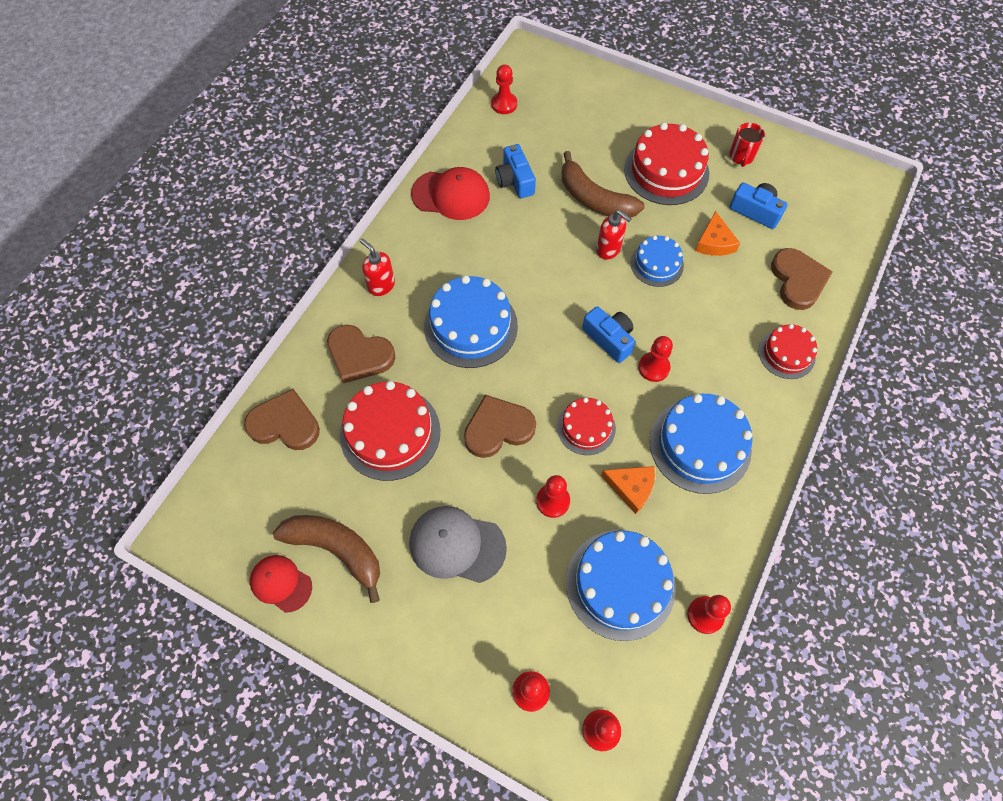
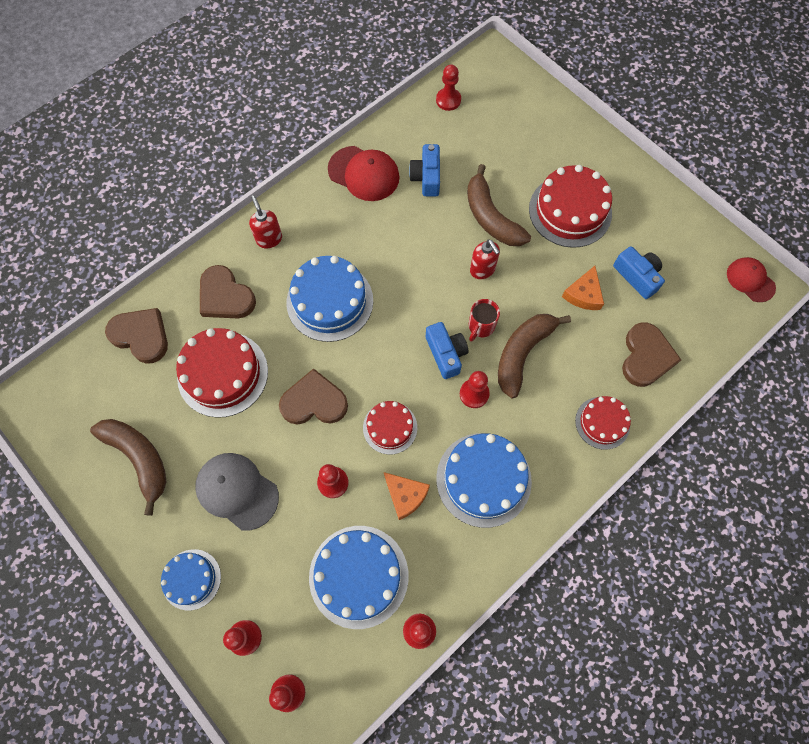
camera: 20 degrees right, 5 degrees up
red cap [250,555,312,613] -> red cap moved to [727,257,776,302]
blue cake [631,235,684,287] -> blue cake moved to [161,549,221,610]
red mug [729,123,765,167] -> red mug moved to [469,299,500,342]
none -> brown banana [498,314,571,398]

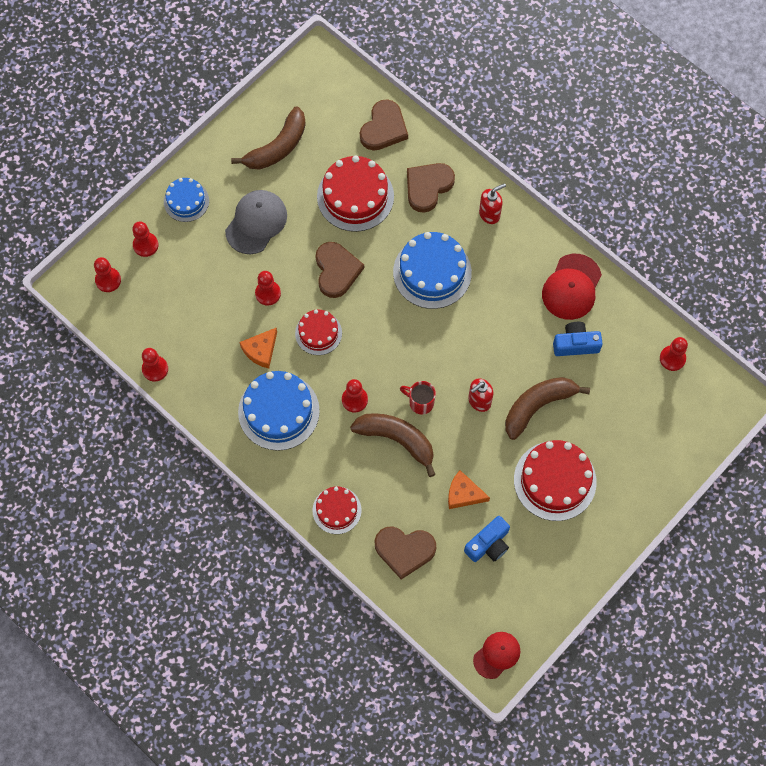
camera: 85 degrees right, 0 degrees up
blue cake [309,526,409,629] -> none
blue camera [426,322,468,379] -> none

